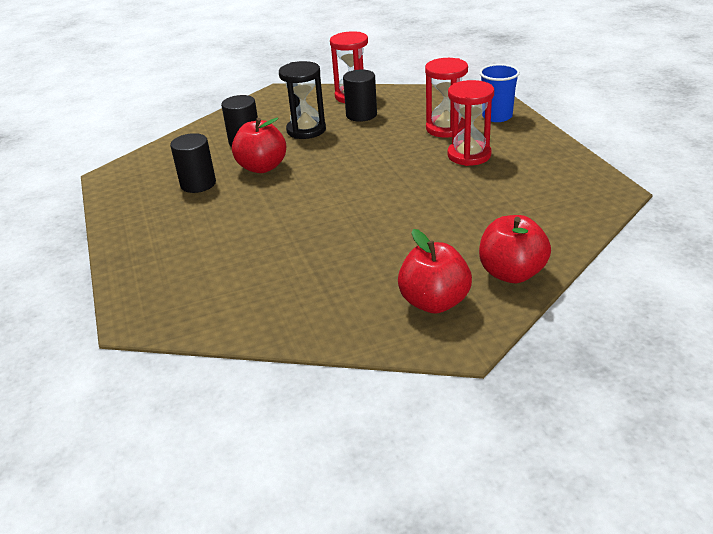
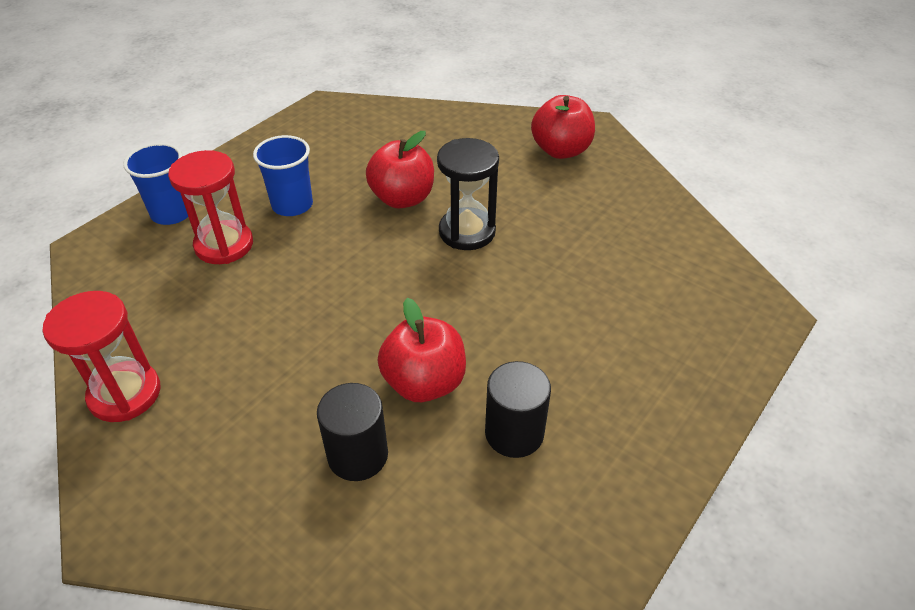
camera: 125 degrees left, 10 degrees up
black hourglass [279,61,326,139] -> black hourglass moved to [437,138,499,250]
black cylinder [343,70,377,122] -> none
red hourglass [448,80,494,166] -> blue cup [253,135,313,216]
red apple [479,215,551,283] -> red apple moved to [366,131,434,208]

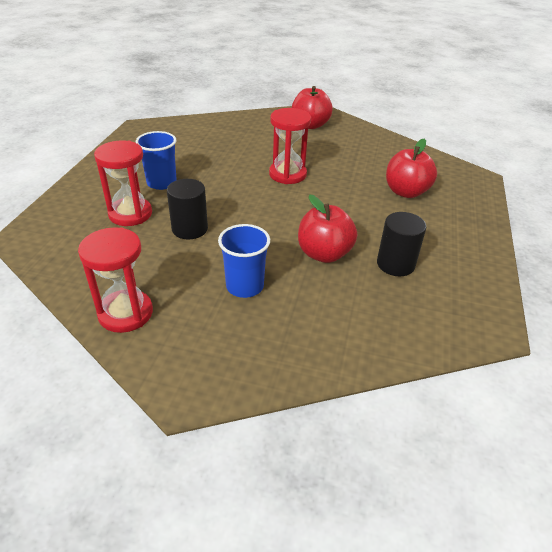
camera: 25 degrees left, 5 degrees down
blue cup [123,143,188,225] -> blue cup moved to [218,224,270,298]
black cylinder [317,383,388,481] -> black cylinder moved to [167,179,208,240]
red apple [366,131,434,208] -> red apple moved to [386,139,437,198]
black hourglass [437,138,499,250] -> red hourglass [269,108,311,184]

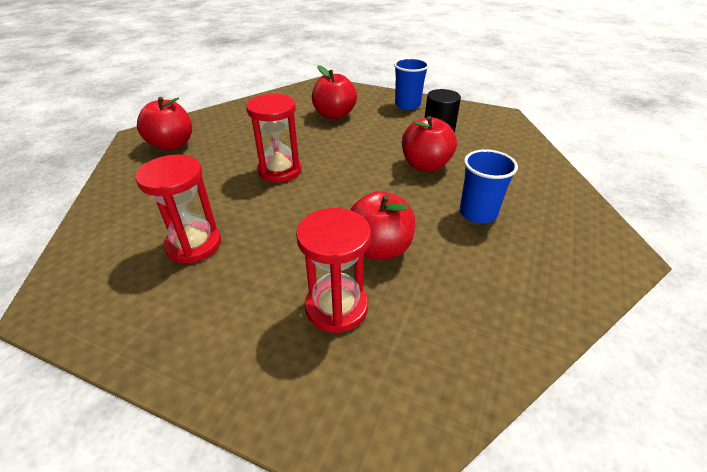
camera: 80 degrees left, 0 degrees up
red hourglass [78,227,153,333] -> red hourglass moved to [135,155,221,263]
blue cup [136,131,177,190] -> blue cup moved to [394,58,429,110]
black cylinder [167,179,208,240] -> red apple [350,191,415,260]

